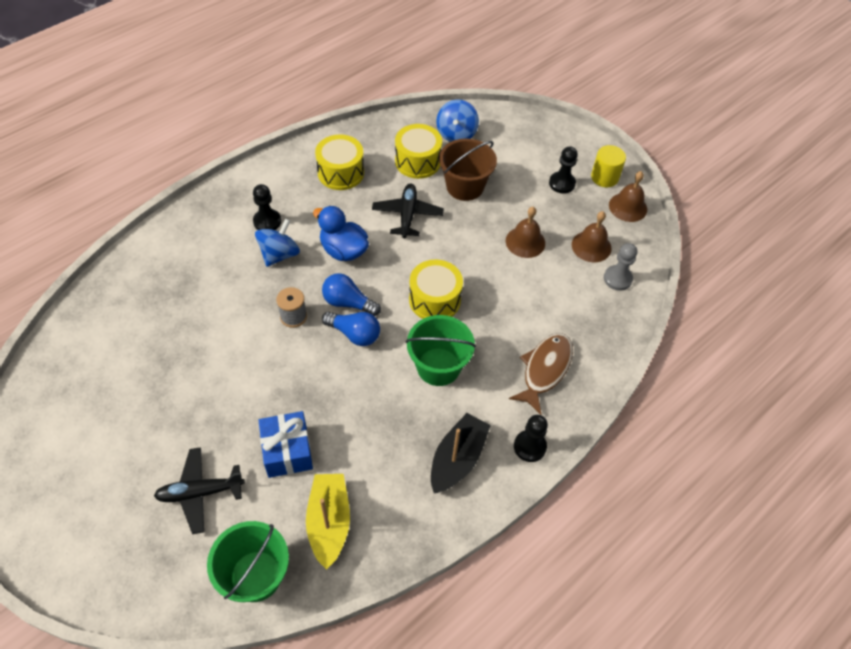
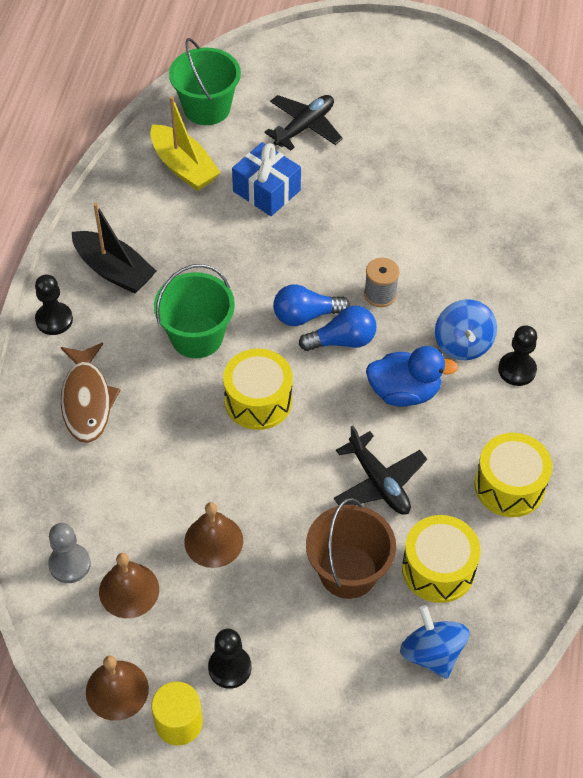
camera: 145 degrees right, 0 degrees up
black boat [431,413,491,493] -> black boat turned 45 degrees counterclockwise [72,203,156,294]

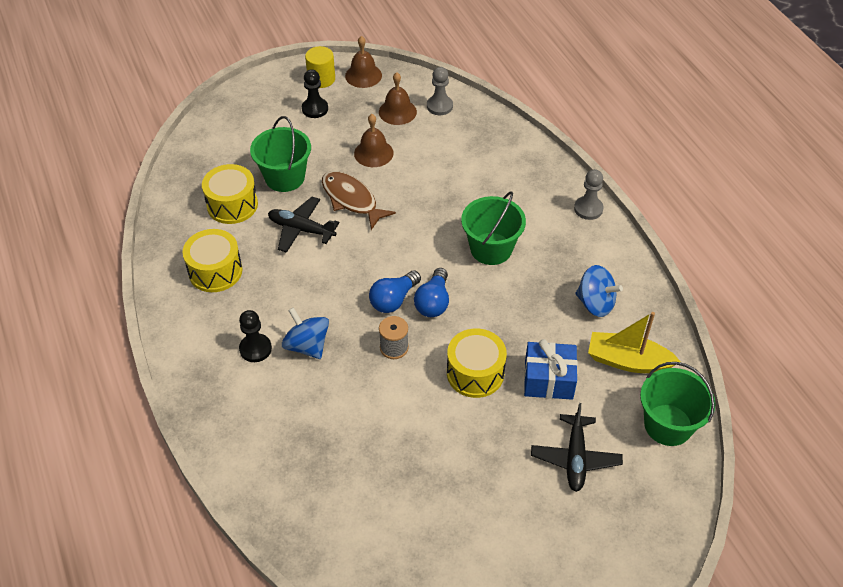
camera: 145 degrees right, 5 degrees down
black pawn [35,274,73,335] -> grey pawn [574,169,604,220]
brown fish [61,343,120,443] -> brown fish moved to [322,171,396,230]
black boat [72,203,156,294] -> none
yellow drum [223,349,293,430] -> yellow drum moved to [447,329,507,398]
blue light bulb [273,284,350,326] -> blue light bulb turned 150 degrees clockwise [414,268,449,317]
brown bucket [306,498,396,599] -> green bucket [250,116,311,192]
blue duck [366,346,458,407] -> none
blue spinning top [400,605,470,679] -> blue spinning top moved to [575,265,623,317]

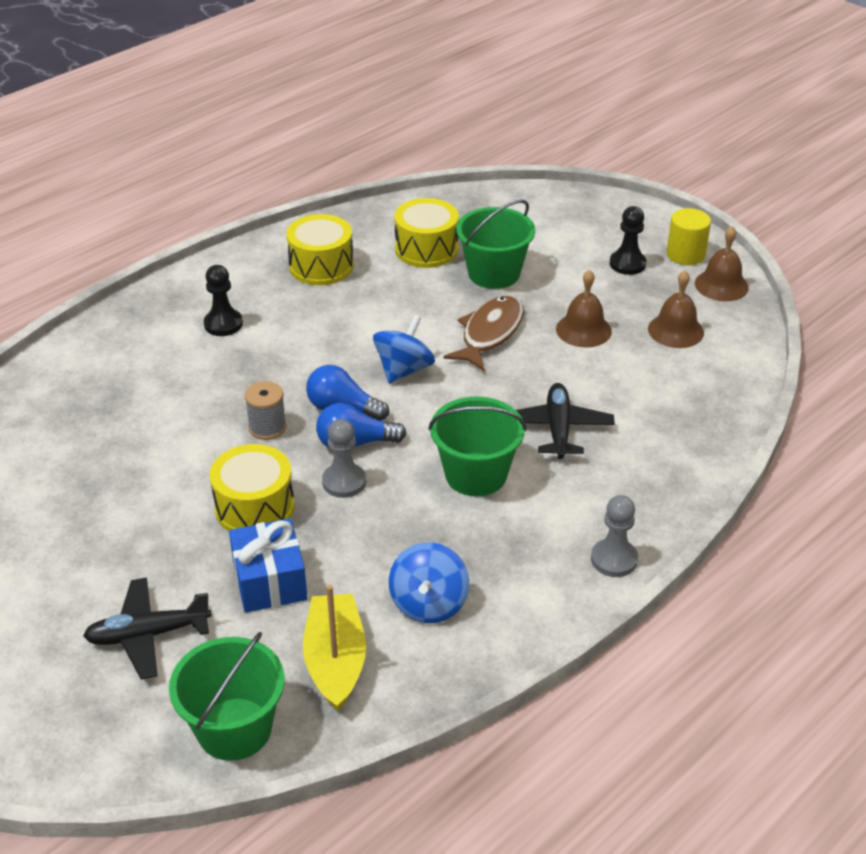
camera: 70 degrees right, 10 degrees down
black plane [268,197,339,253] -> black plane moved to [516,383,615,459]
blue spinning top [282,307,329,359] -> blue spinning top moved to [373,315,435,384]
grey pawn [427,67,453,115] -> grey pawn moved to [322,419,366,498]

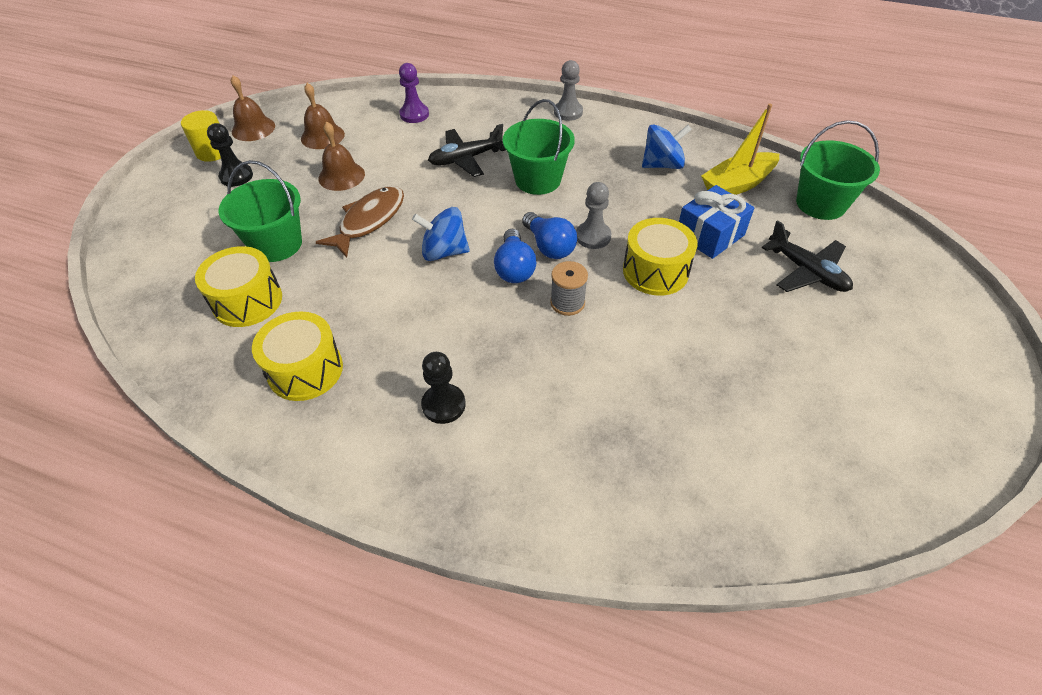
camera: 115 degrees left, 10 degrees up
brown fish [443,295,524,371] -> brown fish turned 120 degrees clockwise [316,186,404,258]
none -> purple pawn [399,63,429,123]

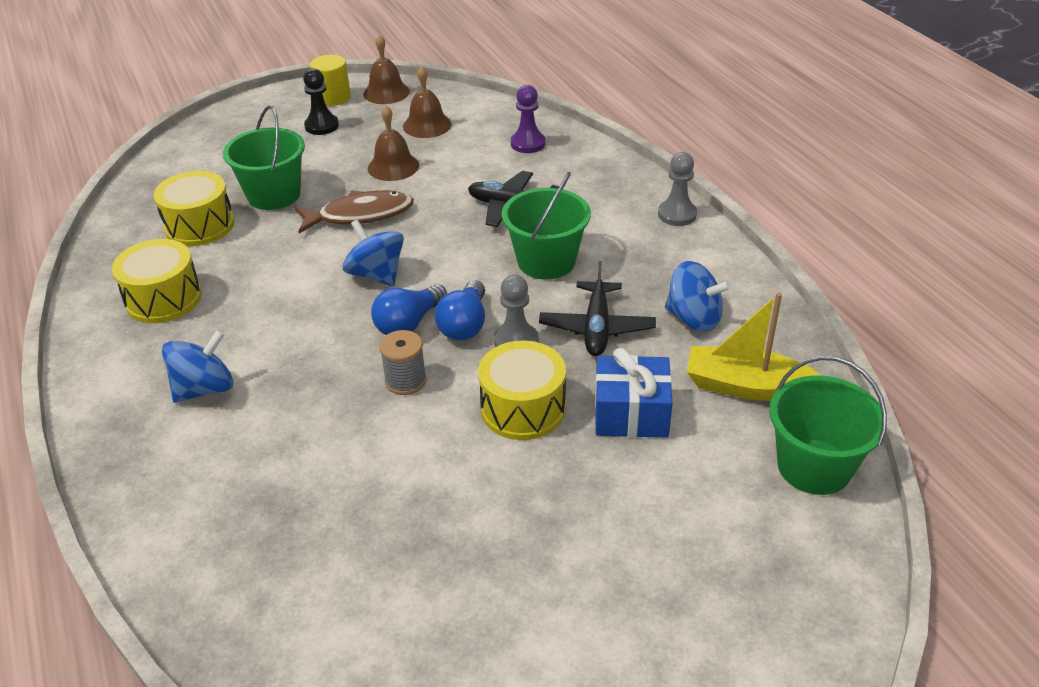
camera: 45 degrees right, 10 degrees down
black pawn [421,352,466,424] -> blue spinning top [162,330,233,403]
black plane [762,220,853,292] -> black plane moved to [539,261,656,356]

